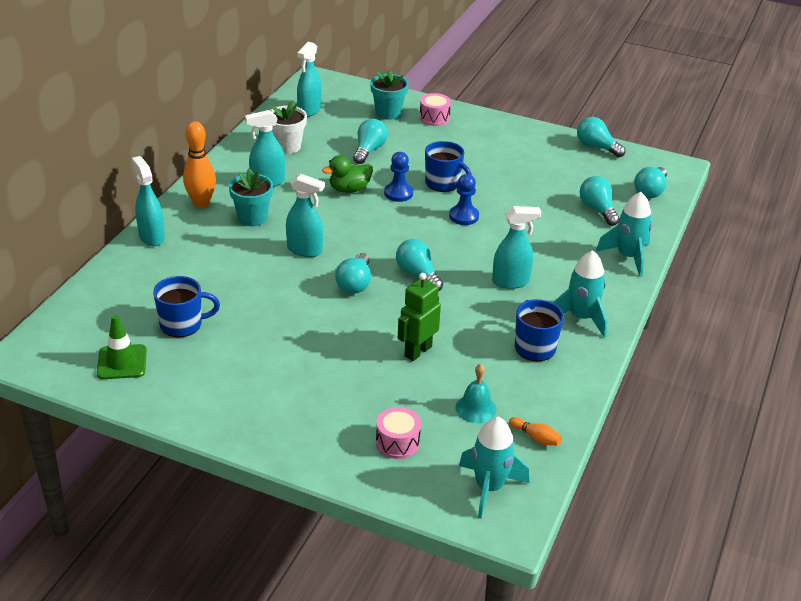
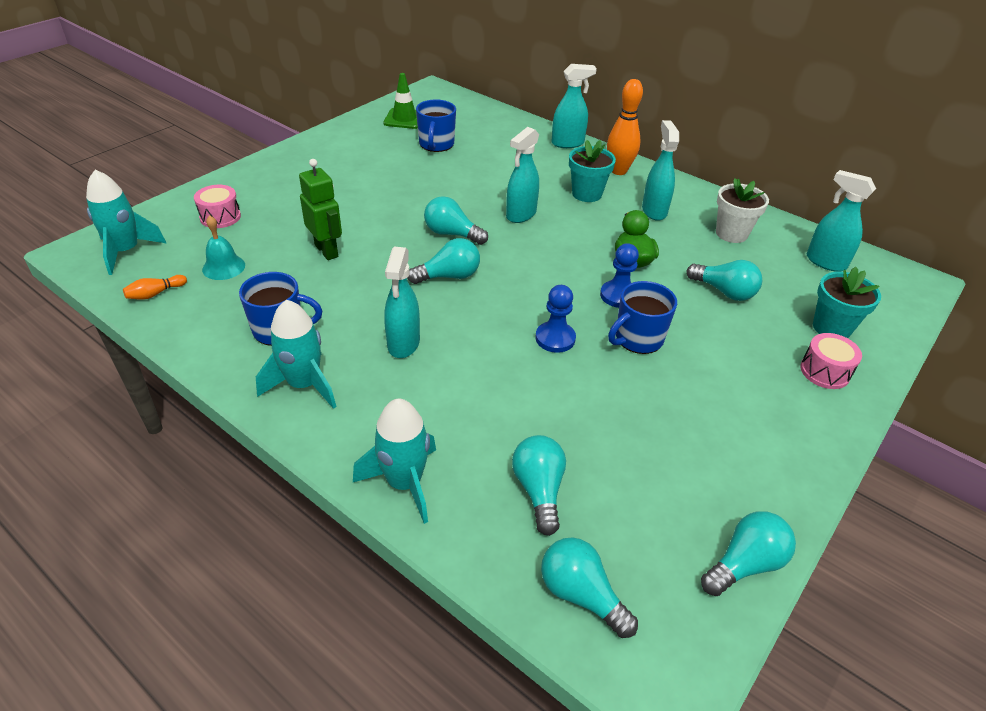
camera: 105 degrees right, 5 degrees up
turquoise light bulb [580,176,620,226] -> turquoise light bulb turned 90 degrees counterclockwise [512,435,566,536]

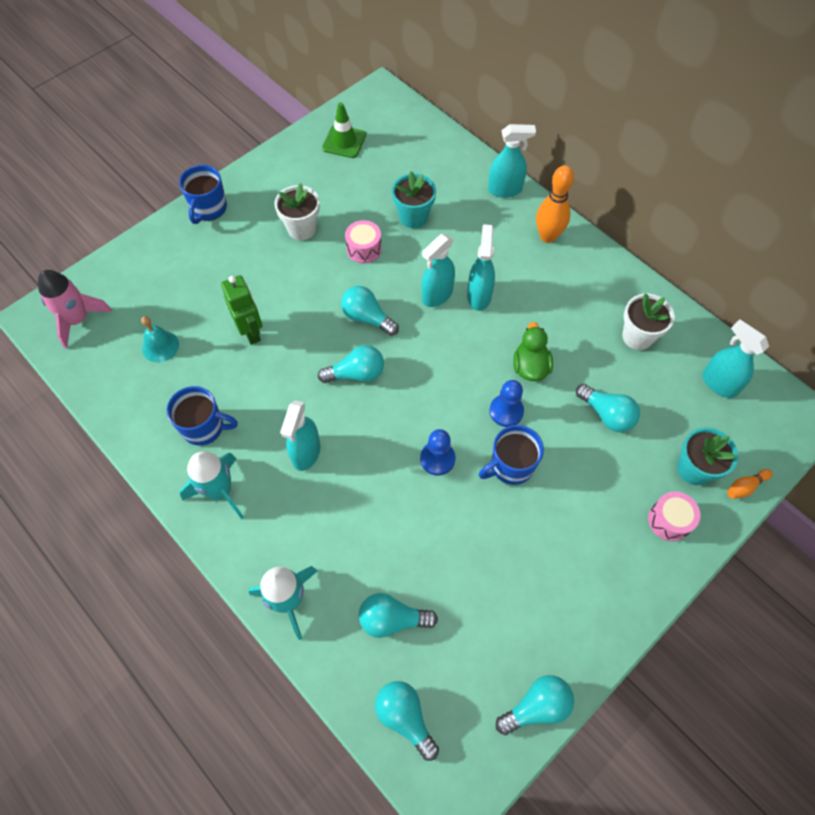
camera: 10 degrees right, 20 degrees up
turquoise rocket [86,170,166,275] -> pink rocket [38,270,112,349]
orange bowling pin [123,275,187,300] -> orange bowling pin moved to [727,469,772,499]
pink drum [194,185,241,228] -> pink drum moved to [345,220,382,263]
blue mug [416,99,456,152] -> blue mug moved to [179,165,227,224]
turquoise light bulb [512,435,566,536] -> turquoise light bulb turned 90 degrees counterclockwise [359,593,438,638]
turquoise flower pot [569,140,616,202] -> turquoise flower pot moved to [392,171,436,228]
turquoise spray bottle [642,120,679,221] -> turquoise spray bottle moved to [467,224,495,311]
none -> white flower pot [274,183,320,240]

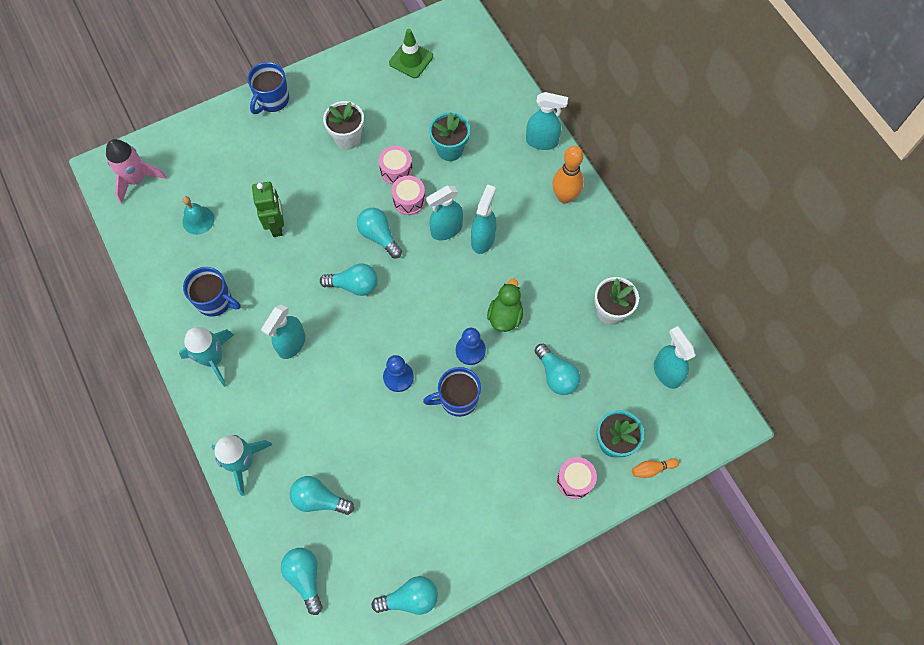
camera: 15 degrees right, 5 degrees up
none -> pink drum [391,176,426,215]

